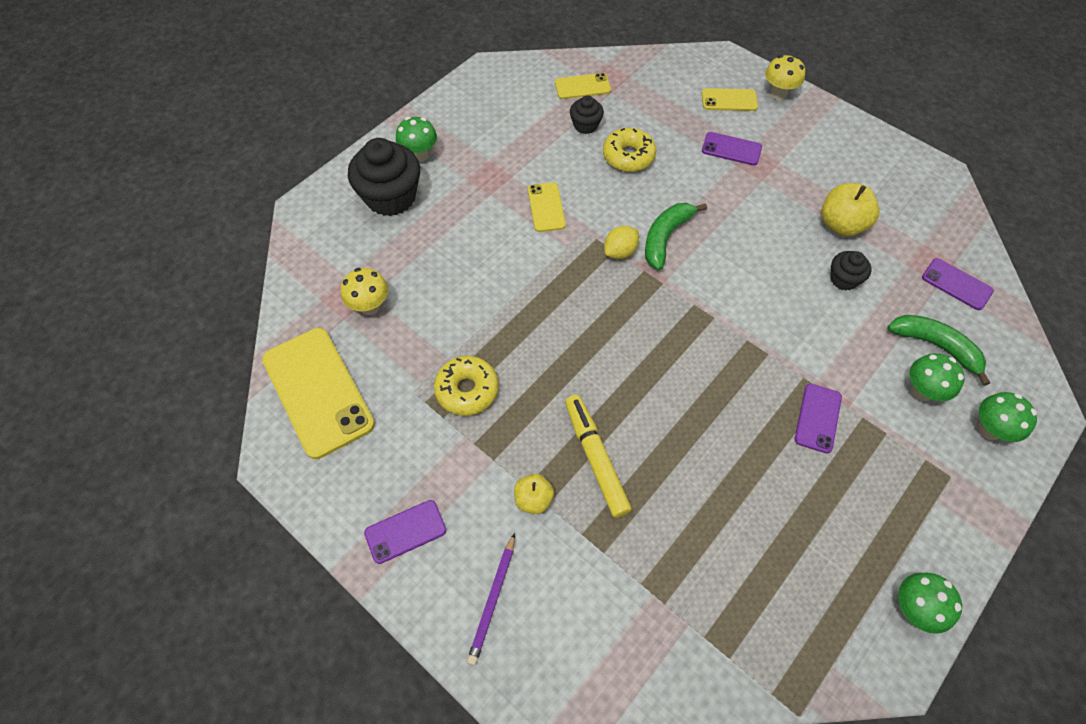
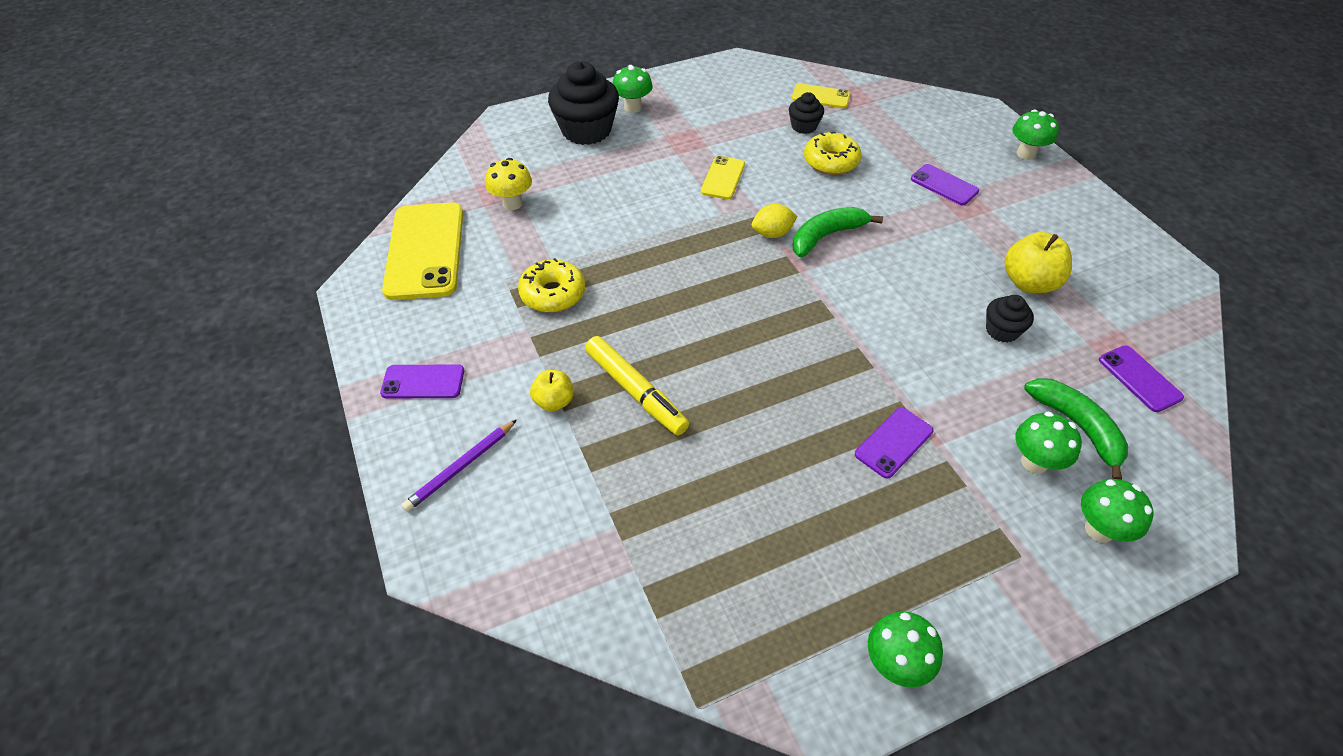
camera: 25 degrees right, 10 degrees down
yellow marker [565,395,632,518] -> yellow marker turned 135 degrees clockwise [585,336,689,435]
yellow phone [702,88,758,111] -> none
yellow mushroom [765,55,805,100] -> green mushroom [1012,109,1059,160]

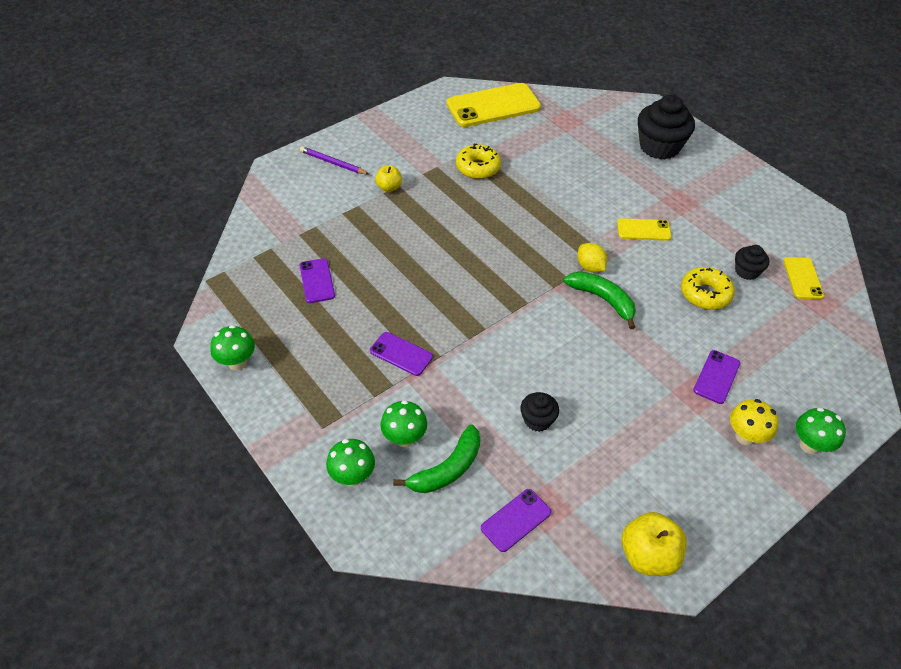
camera: 75 degrees right, 0 degrees up
purple phone [380,365,464,398] -> purple phone moved to [299,258,335,303]
yellow mushroom [485,158,532,210] -> yellow mushroom moved to [730,399,778,445]
yellow marker [585,336,689,435] -> none
green mushroom [612,65,653,113] -> none
yellow apple [1004,232,1072,293] -> yellow apple moved to [621,512,687,576]

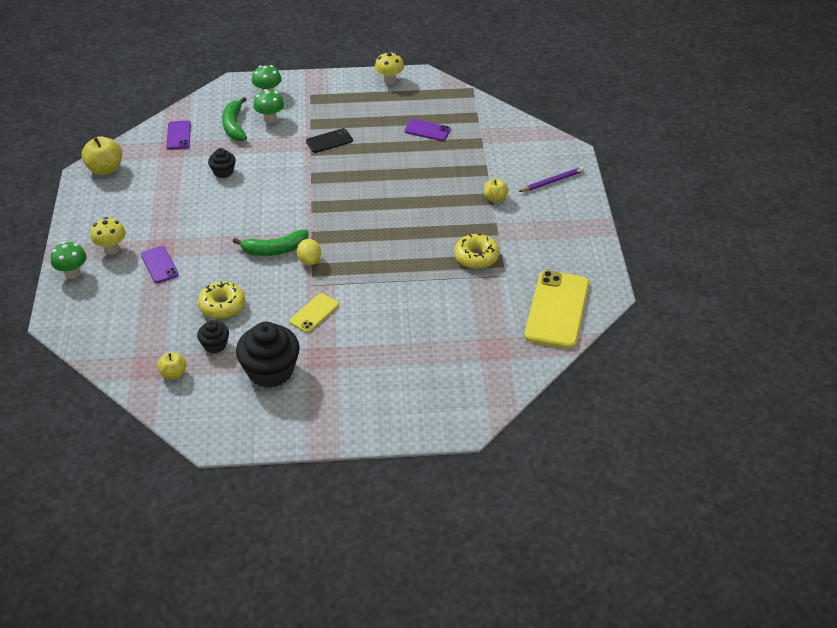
camera: 125 degrees right, 5 degrees down
green mushroom [210,325,255,370] -> yellow mushroom [375,52,404,85]
purple phone [370,332,433,376] -> black phone [306,128,353,153]
yellow lemon [577,243,607,272] -> yellow lemon turned 75 degrees clockwise [297,239,321,265]
black cupcake [638,95,695,160] -> black cupcake moved to [236,322,300,388]
yellow phone [783,257,824,299] -> yellow apple [157,352,187,379]

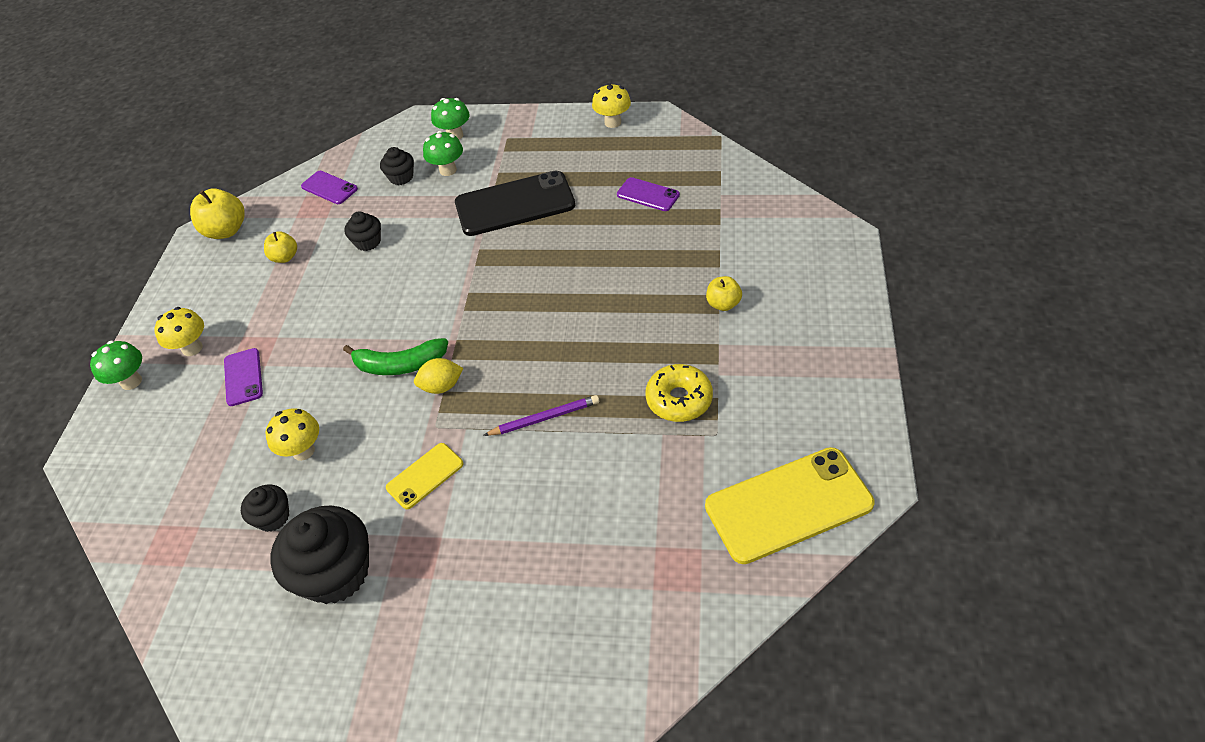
camera: 15 degrees right, 5 degrees up
yellow apple [157,352,187,379] -> yellow apple moved to [264,231,297,263]
purple phone [166,120,191,150] -> purple phone turned 60 degrees counterclockwise [301,171,358,204]
yellow donut [198,281,245,319] -> yellow mushroom [266,408,319,461]
green banana [222,97,247,141] -> black cupcake [380,147,414,185]
yellow lemon [297,239,321,265] -> yellow lemon turned 75 degrees clockwise [414,358,463,394]
black phone [306,128,353,153] -> black phone [455,170,575,236], size x1.96
purple pencil [518,167,584,192] -> purple pencil moved to [483,395,599,436]
yellow phone [525,270,589,349] -> yellow phone turned 45 degrees clockwise [705,447,874,564]

